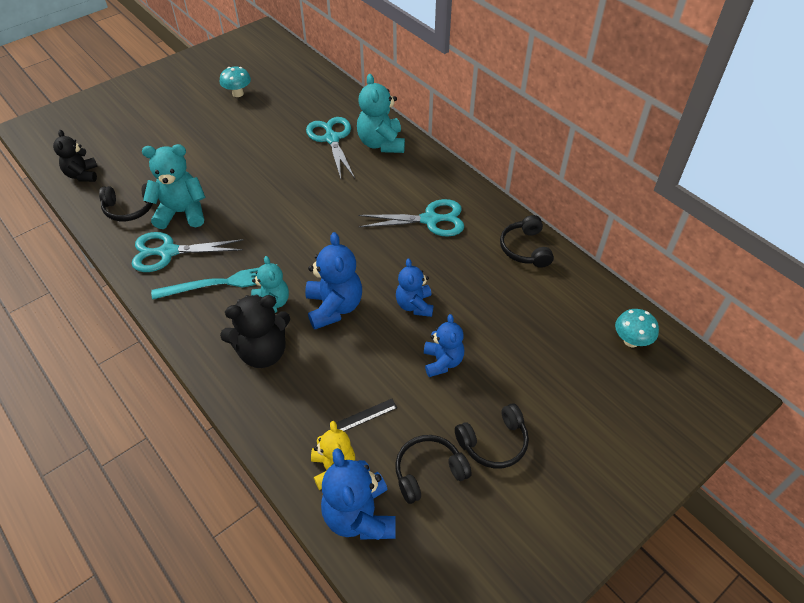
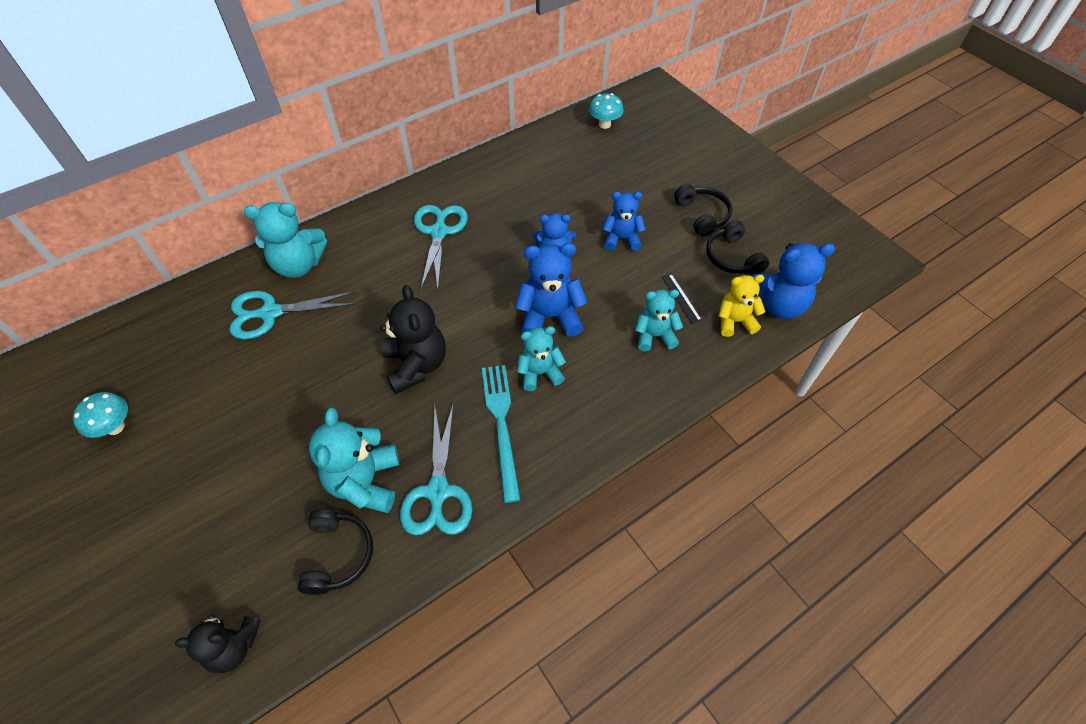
camera: 85 degrees left, 5 degrees up
black teddy bear [220,295,290,368] -> black teddy bear moved to [380,285,446,394]
black headphones [500,215,554,268] -> none
none -> turquoise teddy bear [635,289,683,351]

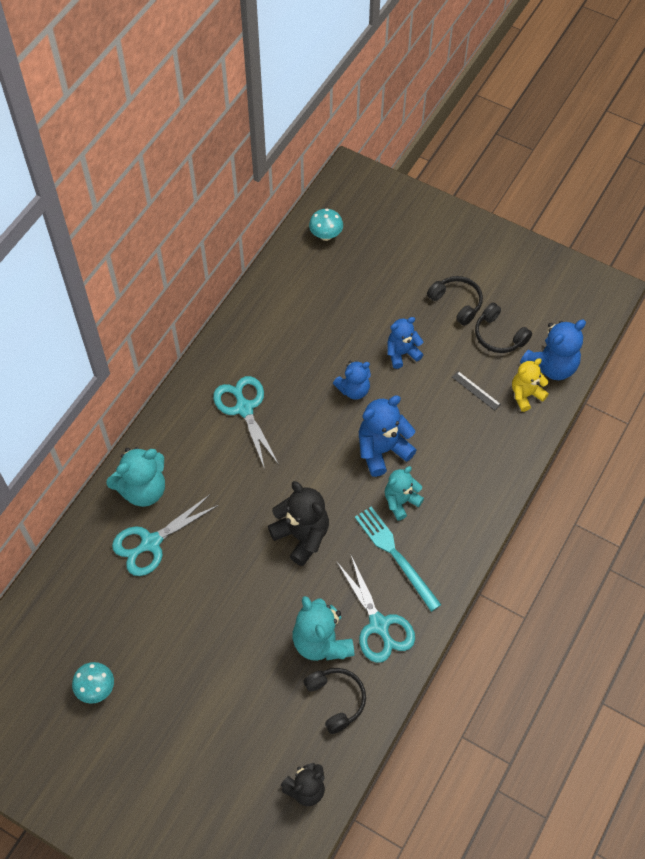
camera: 25 degrees left, 5 degrees up
turquoise teddy bear [635,289,683,351] -> none

